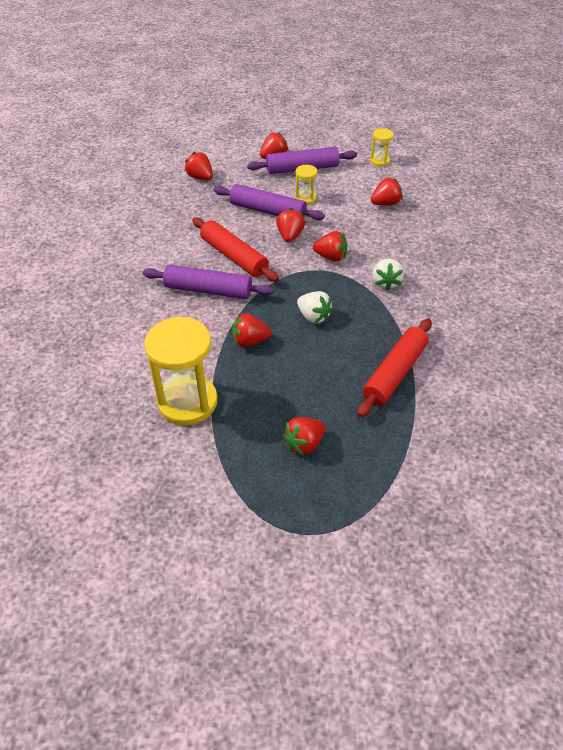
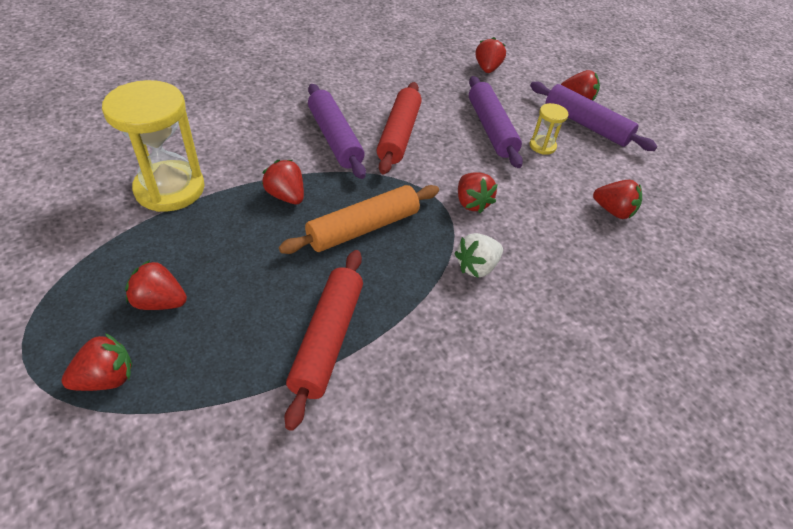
camera: 50 degrees right, 0 degrees up
red strawberry [276,208,305,242] -> red strawberry moved to [61,333,132,391]
white strawberry [297,291,333,324] -> orange rolling pin [279,185,439,254]
red rolling pin [357,318,432,417] -> red rolling pin turned 75 degrees counterclockwise [284,250,363,431]
yellow hourglass [370,128,394,166] -> none

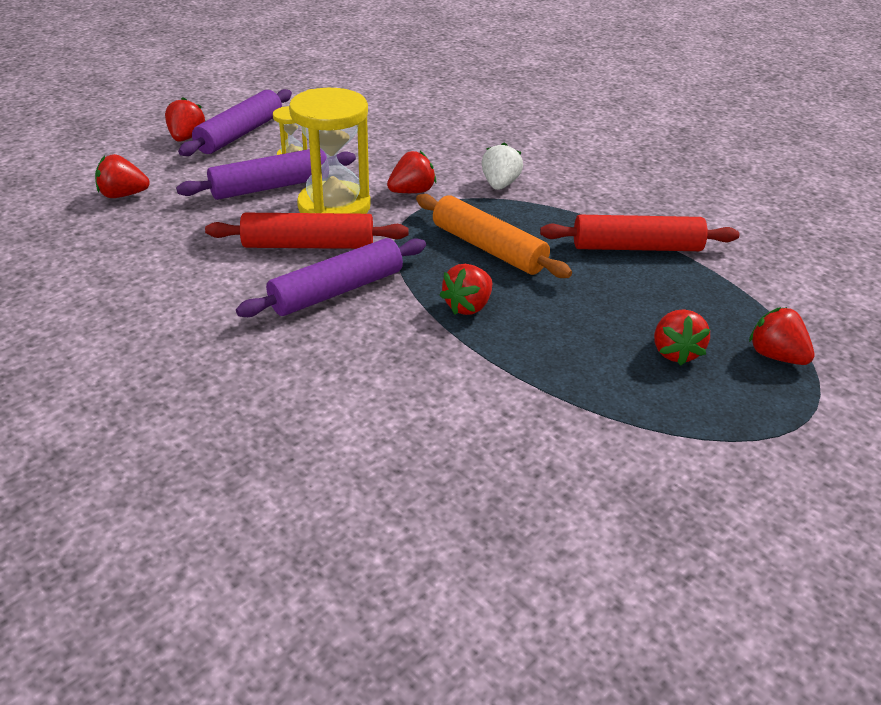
camera: 100 degrees left, 10 degrees down
yellow hourglass [102,80,205,212] -> yellow hourglass moved to [289,88,371,214]
white strawberry [454,233,503,277] -> white strawberry turned 120 degrees counterclockwise [481,142,523,190]
red strawberry [593,180,642,219] -> none

